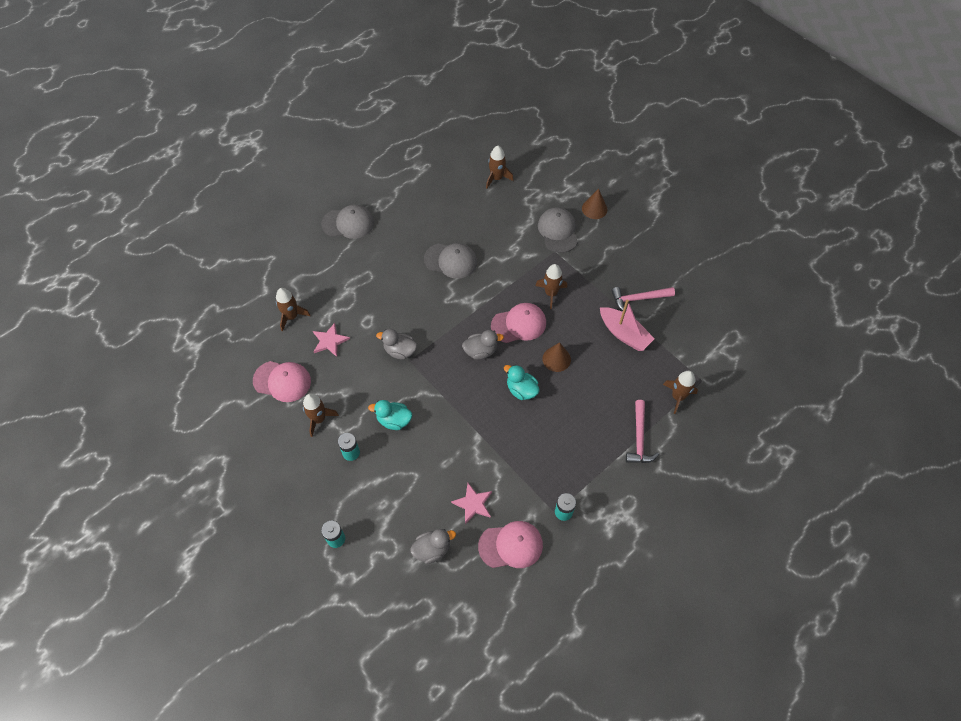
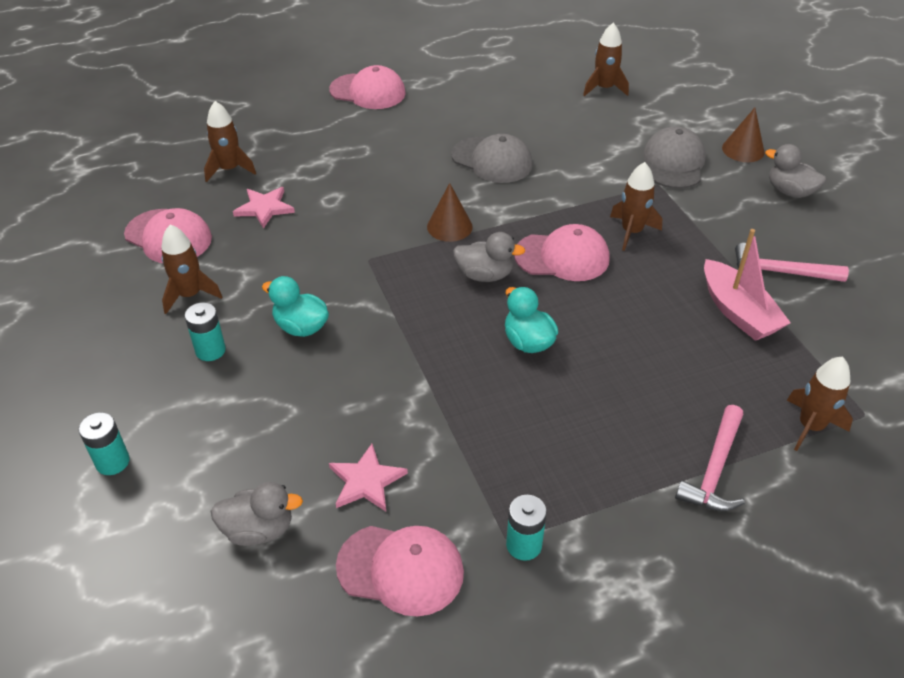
camera: 20 degrees right, 15 degrees down
grey cap [321,205,374,239] -> pink cap [329,65,406,109]
grey duck [376,329,417,360] -> grey duck moved to [765,144,826,198]
brown cone [542,342,571,372] -> brown cone moved to [427,183,473,242]

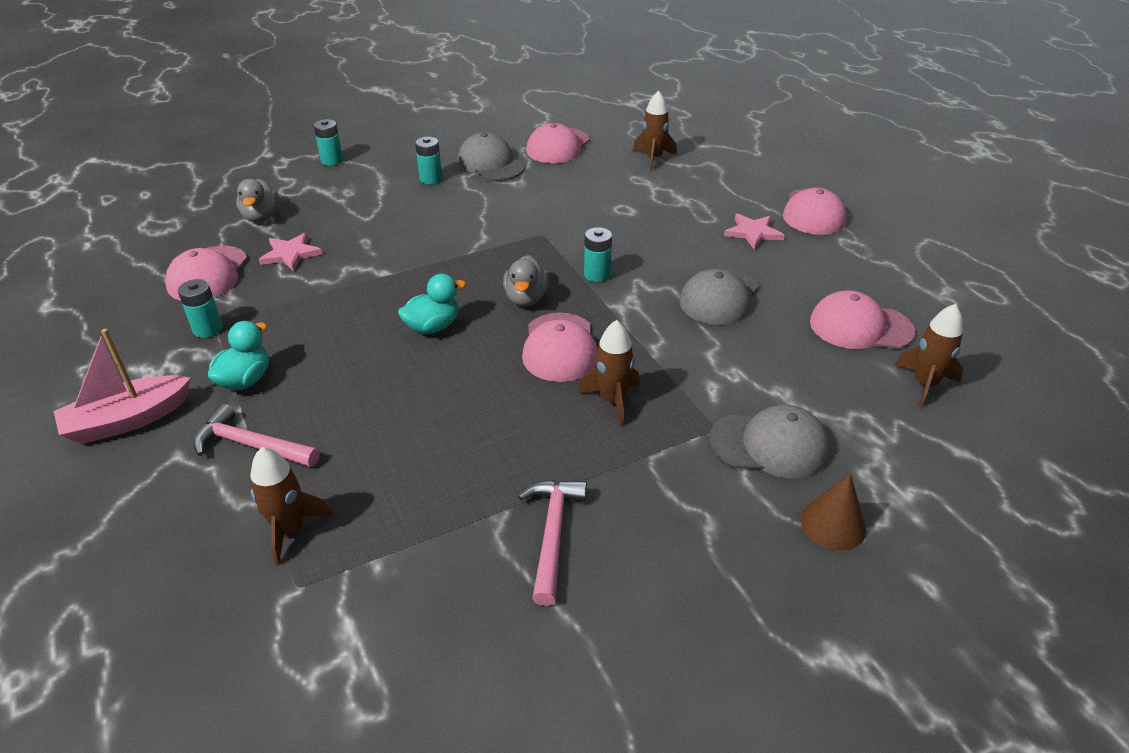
camera: 85 degrees right, 5 degrees down
brown rocket [161,225,222,314] -> grey cap [458,132,525,181]
pink star [233,187,295,229] -> pink star moved to [724,213,785,250]
turquoise duck [262,276,329,337] -> turquoise duck moved to [208,321,269,390]
brown cone [427,183,473,242] -> turquoise battery [584,227,612,282]
pink boat [704,229,791,341] -> pink boat moved to [54,329,191,444]
grey duck [765,144,826,198] -> none
none -> pink cap [810,291,915,349]

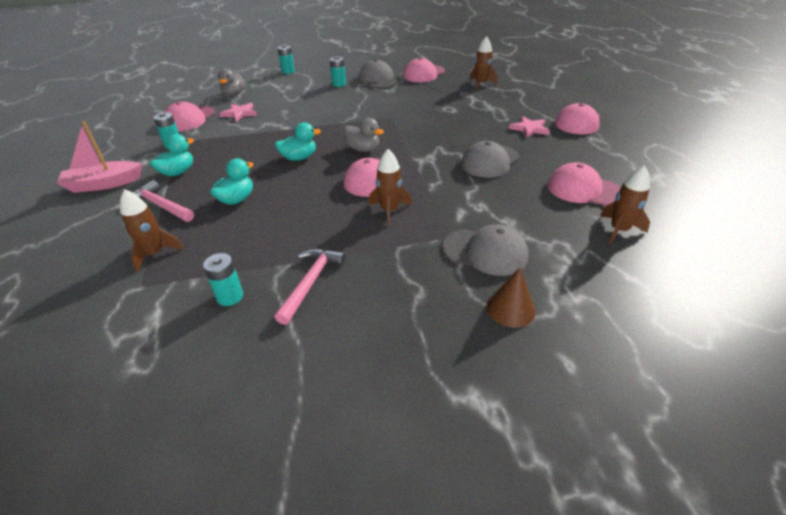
camera: 15 degrees right, 0 degrees up
grey duck [503,255,549,307] -> grey duck turned 75 degrees counterclockwise [344,118,384,152]
turquoise battery [584,227,612,282] -> turquoise battery moved to [203,253,243,306]
none -> turquoise duck [210,158,253,205]

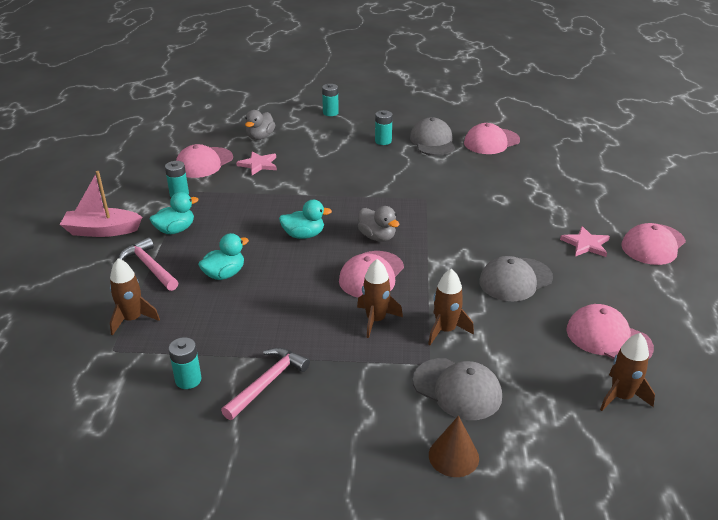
camera: 15 degrees right, 5 degrees down
brown rocket [470,36,497,91] -> brown rocket moved to [428,269,474,345]

